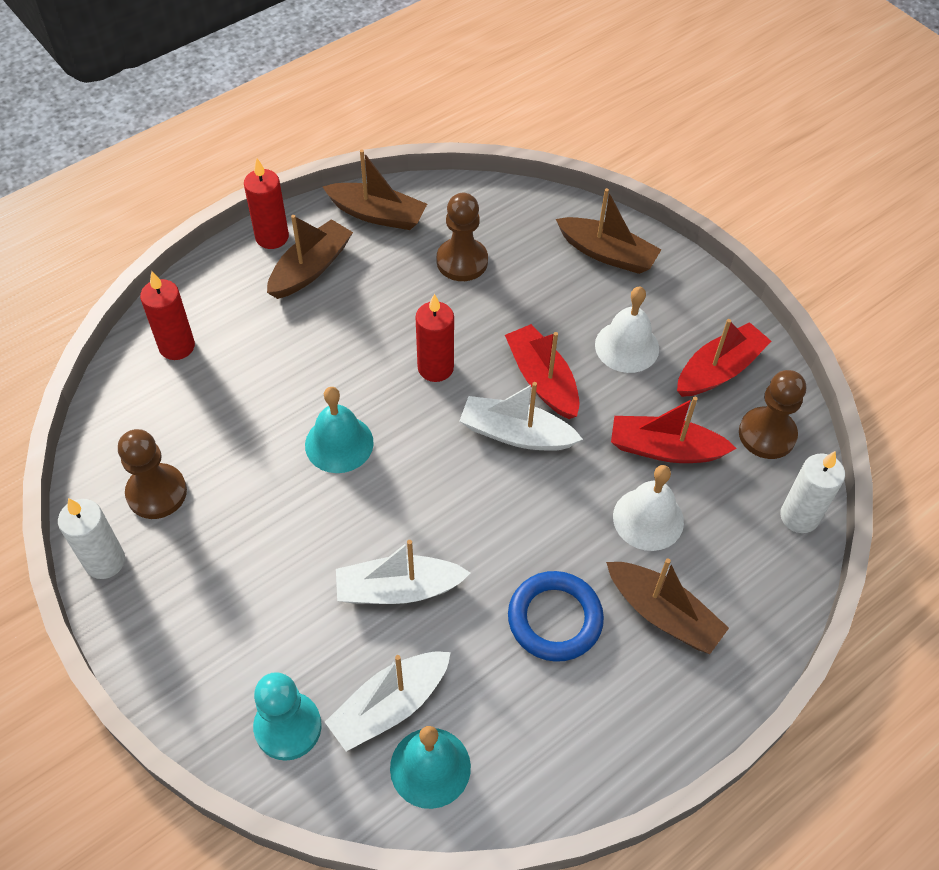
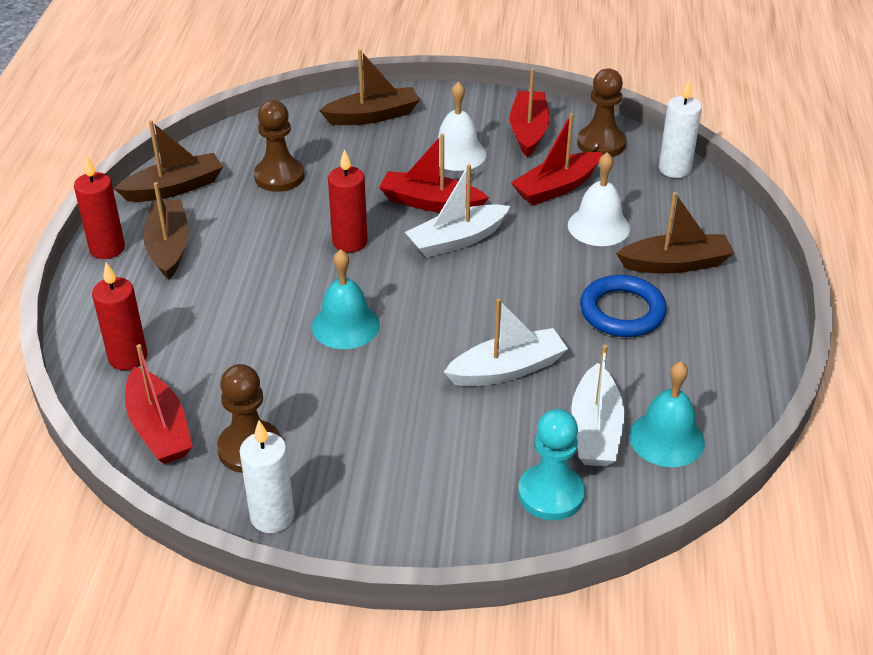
camera: 45 degrees left, 15 degrees down
white boat [336,540,470,604] -> white boat turned 150 degrees counterclockwise [444,298,568,386]
none -> red boat [125,344,193,464]

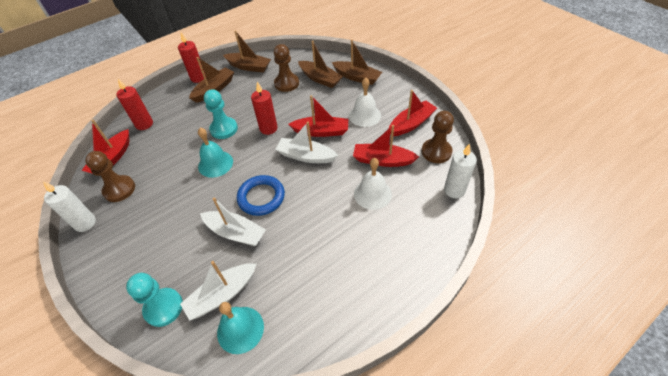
camera: 50 degrees right, 10 degrees up
red boat [379,134,489,213] -> red boat turned 120 degrees clockwise [288,95,348,137]
blue ring [580,275,667,337] -> blue ring moved to [237,175,285,216]
brown boat [616,192,734,274] -> brown boat moved to [298,41,343,88]
none -> turquoise pawn [204,89,238,139]

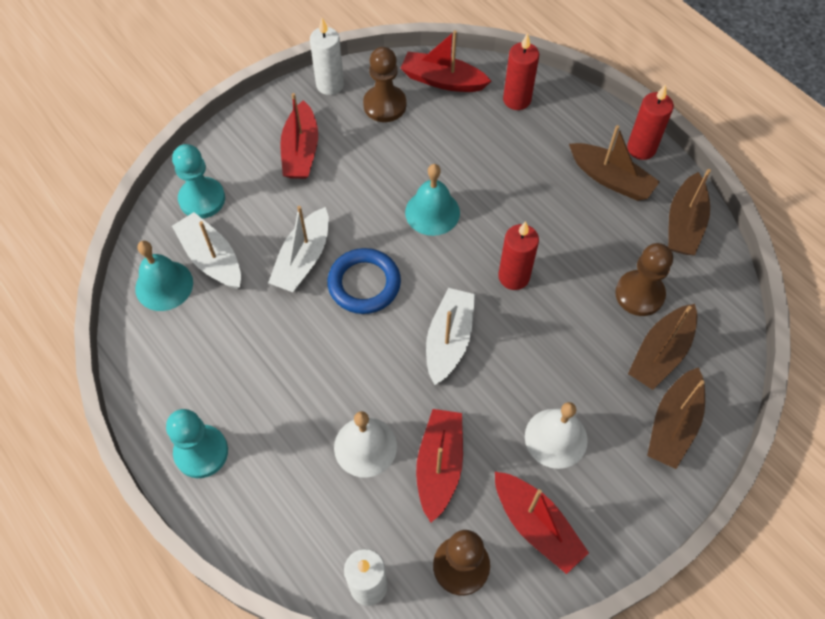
camera: 85 degrees right, 10 degrees up
turquoise pawn [204,89,238,139] -> turquoise pawn moved to [166,409,228,478]
red boat [288,95,348,137] -> red boat moved to [280,93,318,179]

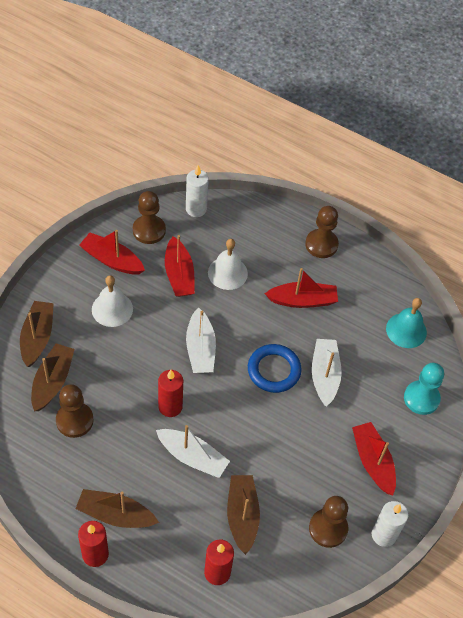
camera: 155 degrees right, 5 degrees down
turquoise pawn [166,409,228,478] -> brown pawn [305,206,339,258]
white boat [172,212,241,289] -> white boat moved to [156,425,230,478]
red boat [400,30,491,92] -> red boat moved to [265,268,338,308]
turquoise bell [405,164,460,236] -> none
brown boat [668,169,711,255] -> brown boat moved to [227,475,260,555]

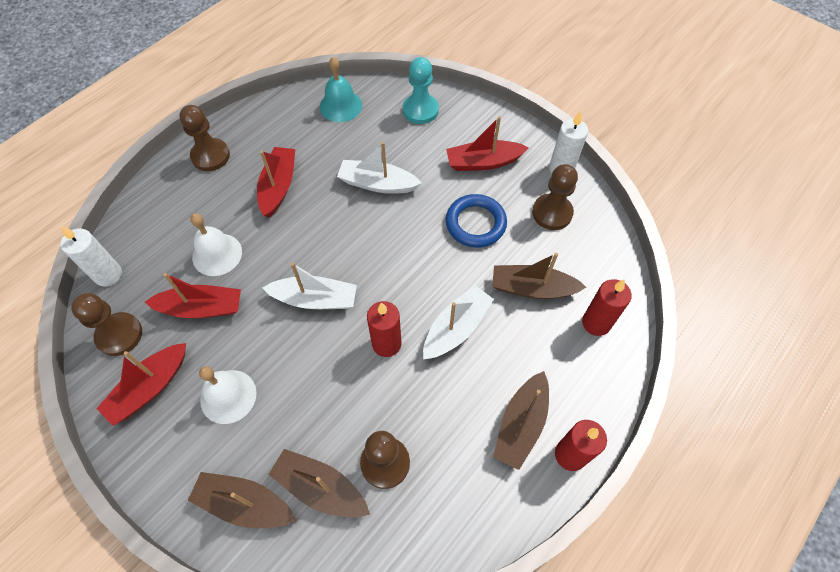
camera: 75 degrees left, 5 degrees up
blue ring [248,344,302,393] -> blue ring moved to [446,194,507,248]

